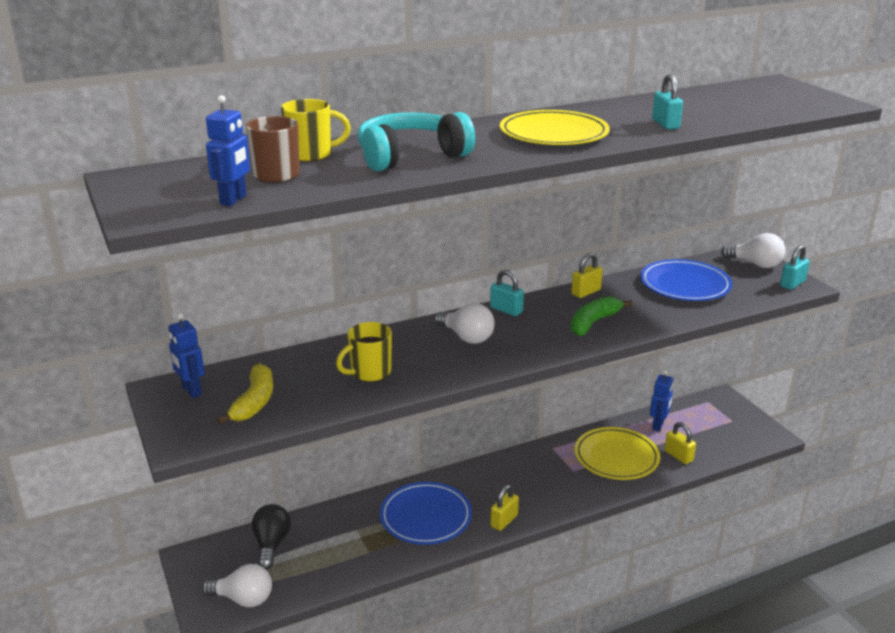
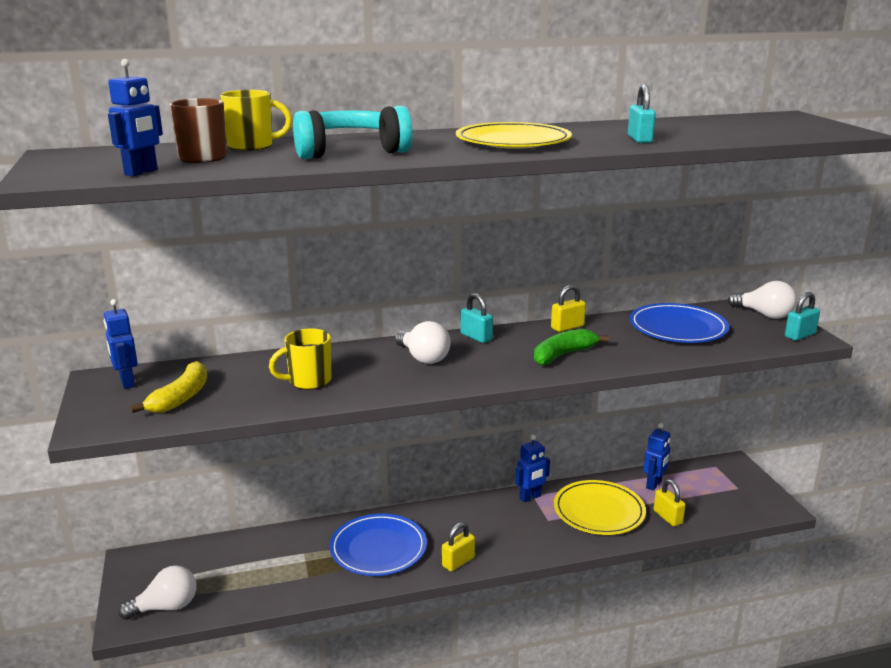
camera: 10 degrees right, 5 degrees down
white light bulb [202,564,272,607] -> white light bulb turned 45 degrees counterclockwise [118,565,196,620]
black light bulb [252,504,291,570] -> none
none -> blue robot [515,435,550,502]

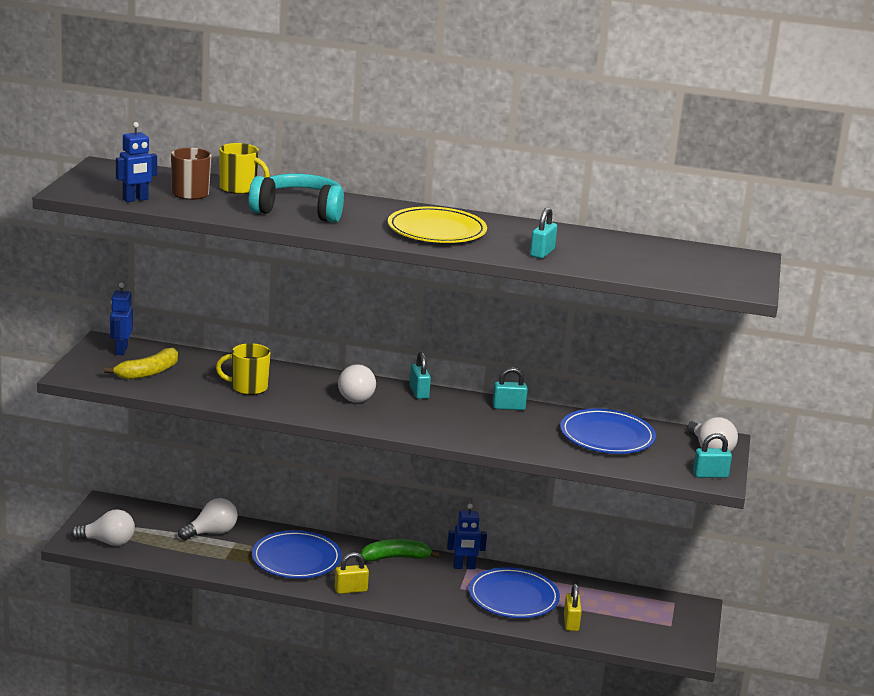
camera: 25 degrees right, 0 degrees up
green banana [534,329,609,365] -> green banana moved to [361,539,441,561]
yellow padlock [551,285,586,332] -> turquoise padlock [492,367,528,410]
yellow plate [554,480,646,535] -> blue plate [469,567,560,618]
blue robot [643,423,670,491] -> none
none -> white light bulb [178,498,238,540]

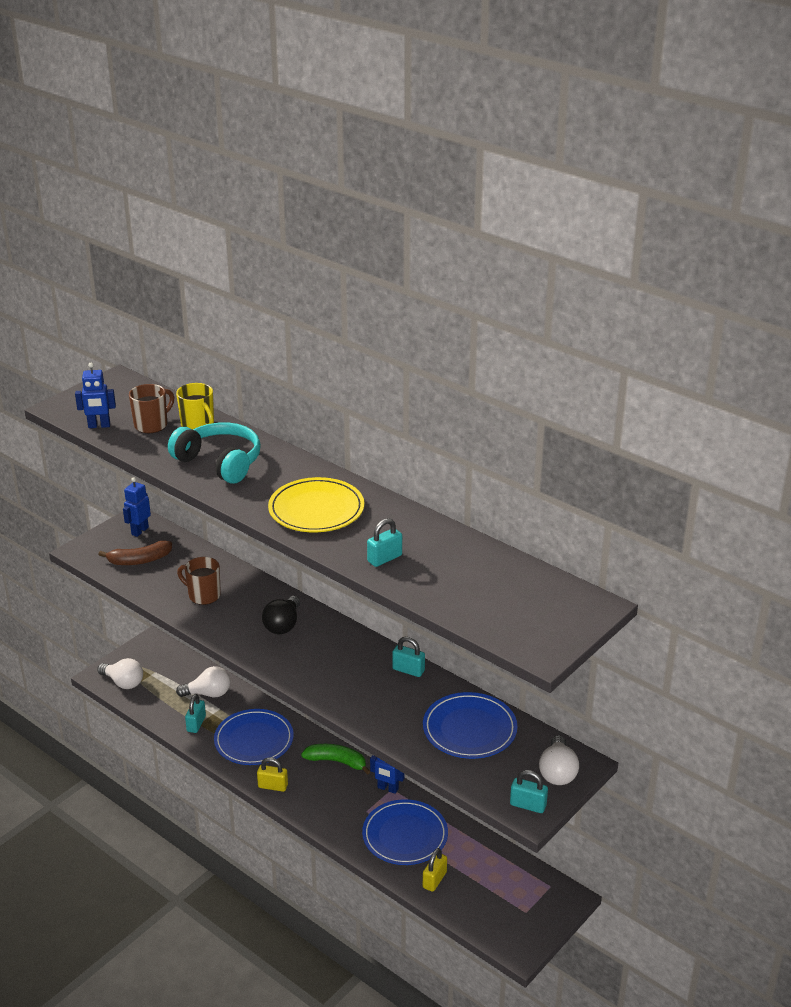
camera: 30 degrees right, 10 degrees up
yellow banana [104,348,178,380] -> brown banana [98,540,172,565]
yellow mug [216,343,271,395] -> brown mug [177,557,221,605]
white light bulb [338,364,376,403] -> black light bulb [262,596,300,634]
turquoise padlock [409,352,431,399] -> turquoise padlock moved to [185,694,206,733]

